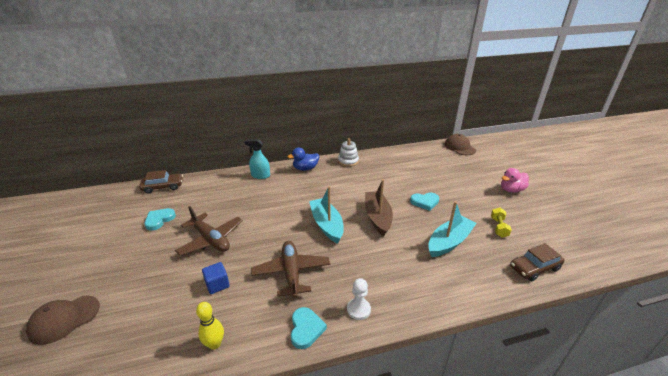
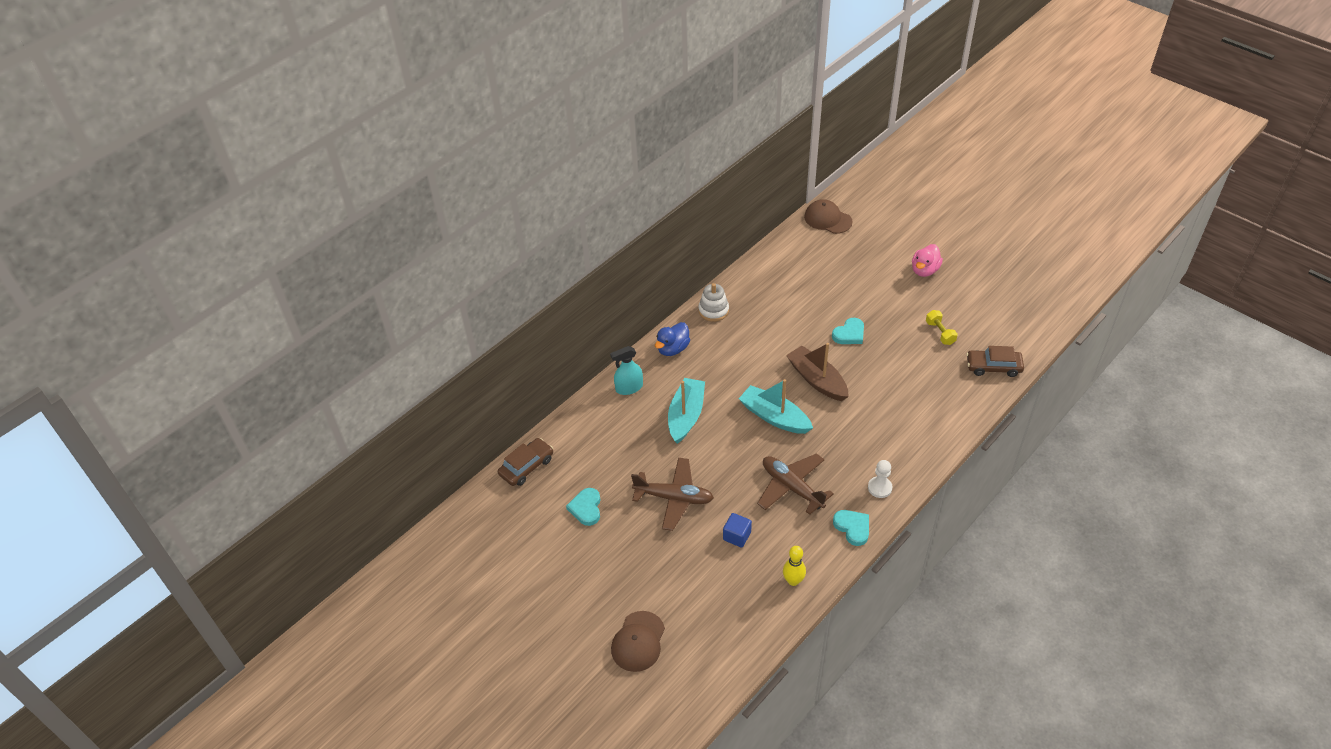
camera: 30 degrees left, 15 degrees up
turquoise boat [428,201,477,257] -> turquoise boat moved to [668,378,705,444]
brown car [510,243,564,281] -> brown car turned 60 degrees clockwise [966,346,1024,377]

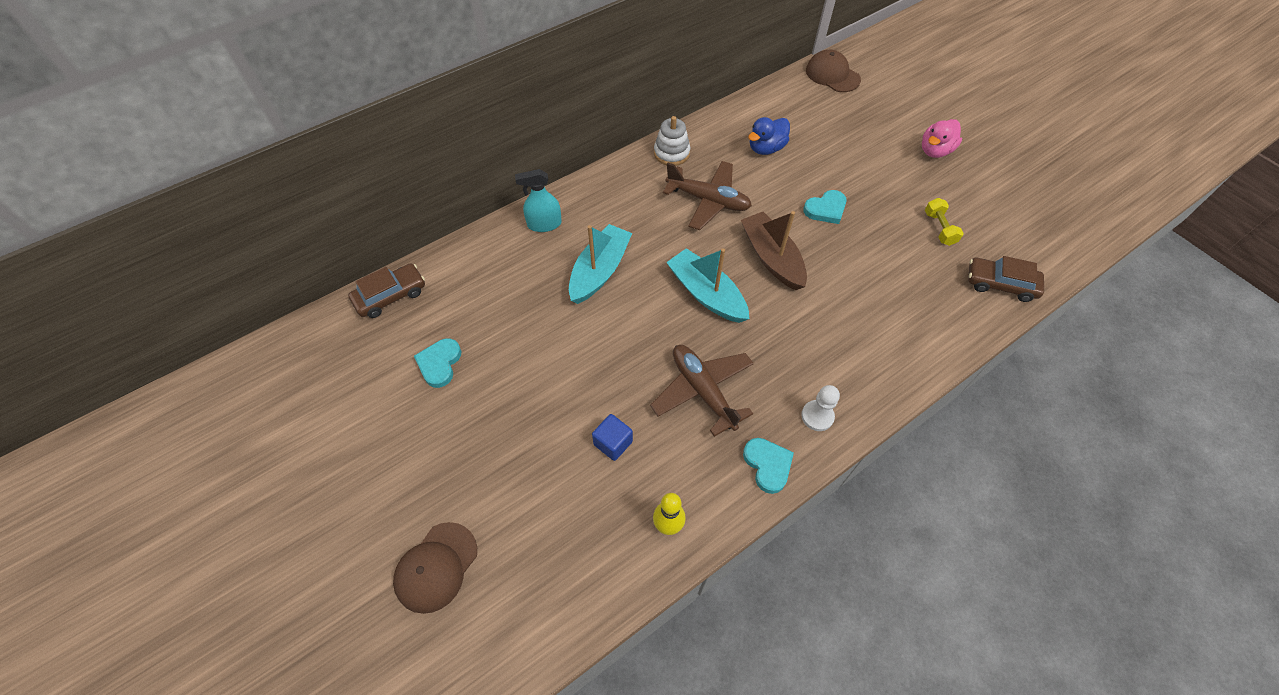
camera: 10 degrees right, 10 degrees up
brown plane [631,458,714,531] -> brown plane moved to [663,161,752,230]
blue duck [655,322,690,356] -> blue duck moved to [748,117,790,155]

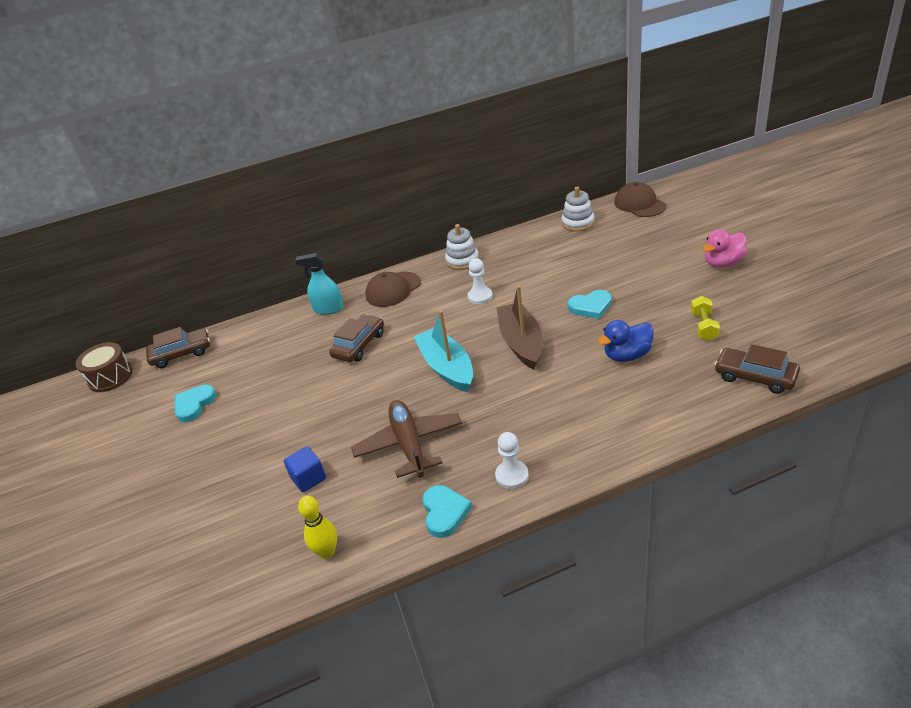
camera: 20 degrees right, 20 degrees down
brown cap [393,522,477,614] -> brown cap moved to [365,272,421,307]
turquoise boat [569,224,632,304] -> brown car [329,314,384,362]
brown plane [663,161,752,230] -> white pawn [468,258,493,304]
blue duck [748,117,790,155] -> blue duck moved to [598,320,654,362]
none -> brown drum [75,342,133,392]
none -> white stacking toy [561,187,595,232]

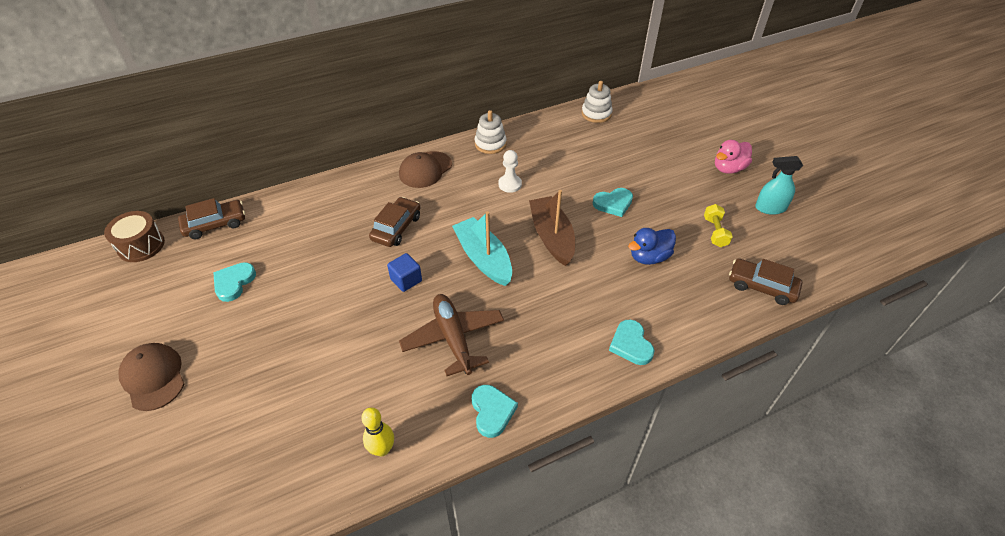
camera: 10 degrees left, 10 degrees up
blue cube [284,446,326,492] -> blue cube moved to [387,253,422,292]
turquoise spray bottle [295,253,343,315] -> turquoise spray bottle moved to [755,156,803,215]
white pawn [495,432,529,489] -> none
brown cap [615,182,666,217] -> brown cap moved to [119,343,184,411]
none -> turquoise heart [609,319,654,365]

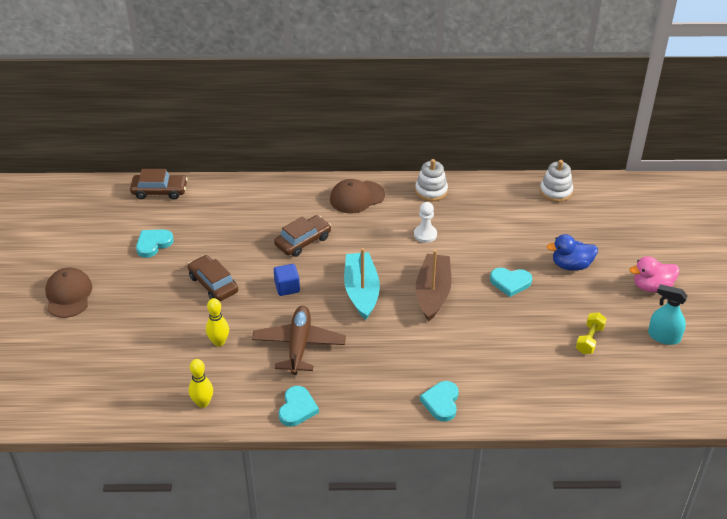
camera: 25 degrees right, 5 degrees down
brown drum [104,211,165,262] -> none
blue duck [628,228,676,265] -> blue duck moved to [547,234,598,271]
brown car [729,258,802,305] -> brown car moved to [188,255,238,301]
none -> yellow bowling pin [206,298,229,347]

